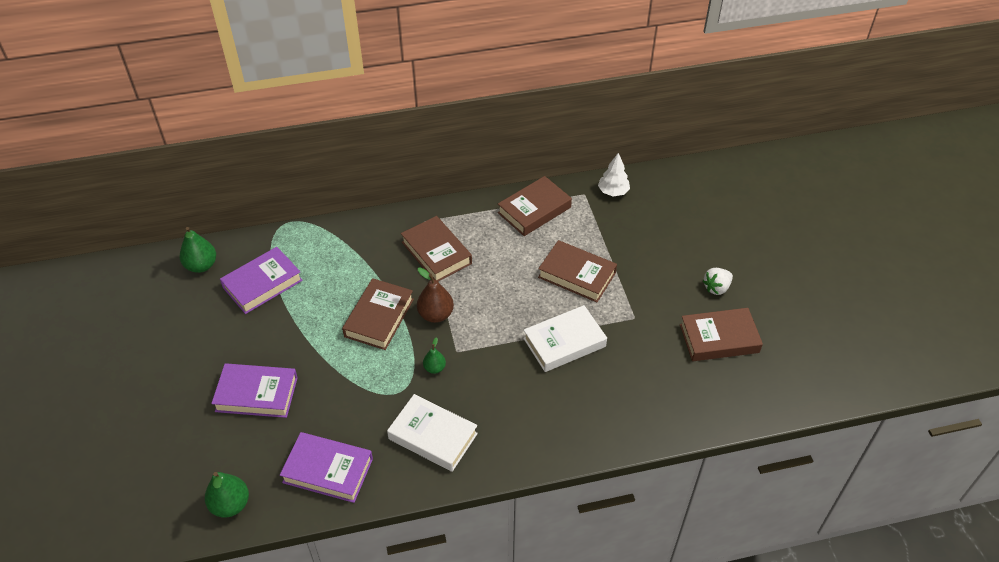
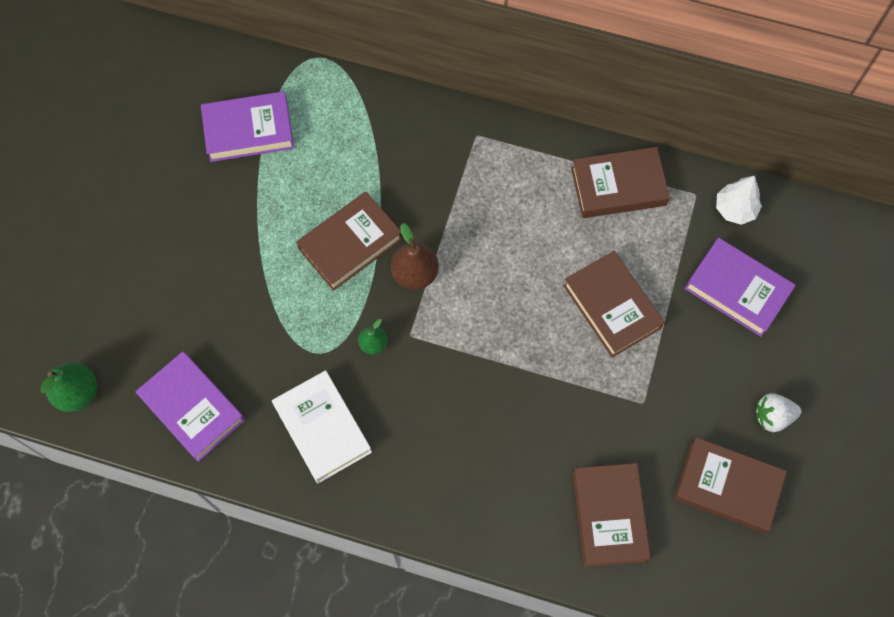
camera: 30 degrees right, 20 degrees up
green pear [180,227,216,273] -> none
purple book [211,363,298,418] -> purple book moved to [684,238,796,337]
brown book [401,216,472,281] -> brown book moved to [573,463,651,567]
white book [523,305,607,372] -> none

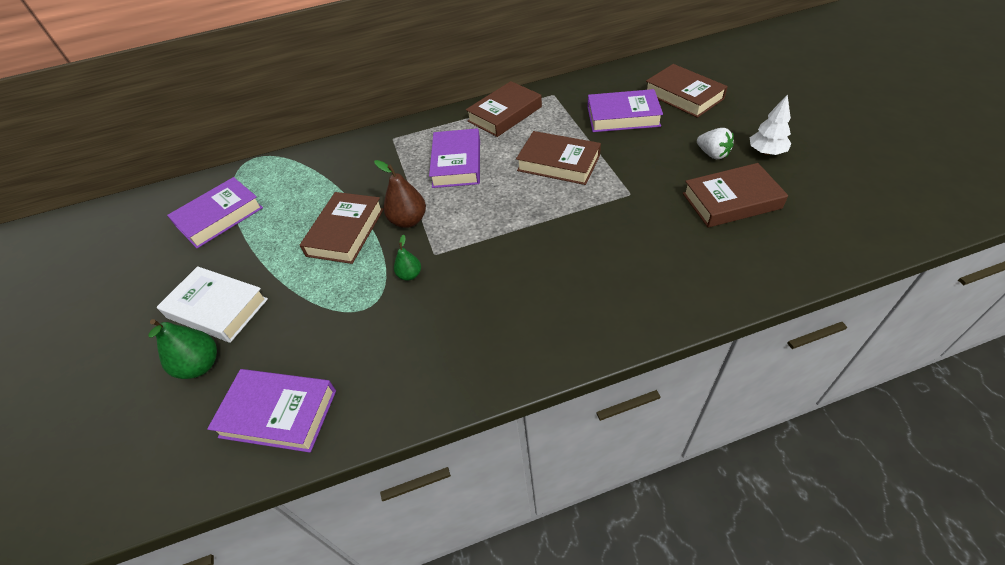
camera: 30 degrees left, 20 degrees down
green pear [41,363,97,412] -> green pear moved to [148,319,217,379]
white book [272,370,372,483] -> white book moved to [157,266,268,343]
brown book [573,463,651,567] -> brown book moved to [646,64,728,118]
white tree [716,176,762,225] -> white tree moved to [750,94,791,155]
white strawberry [756,393,802,432] -> white strawberry turned 90 degrees counterclockwise [697,128,734,159]
none -> purple book [429,128,480,188]

